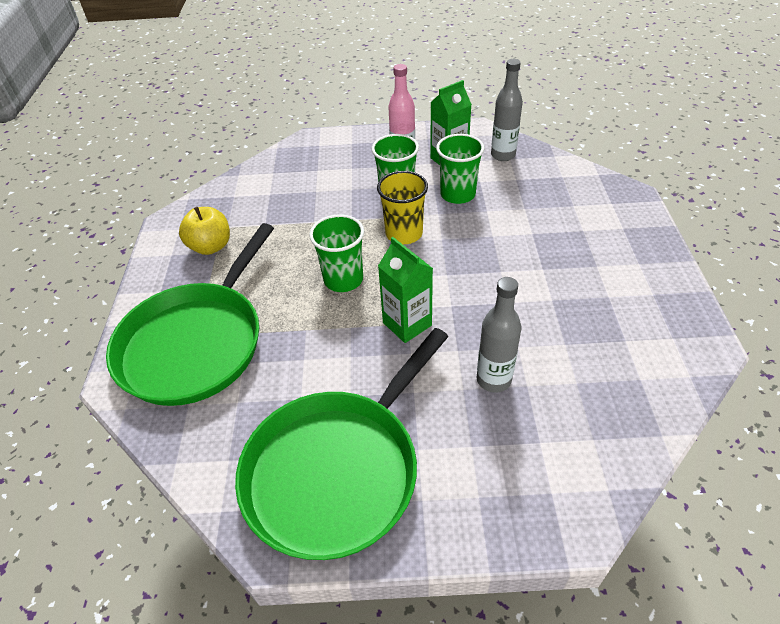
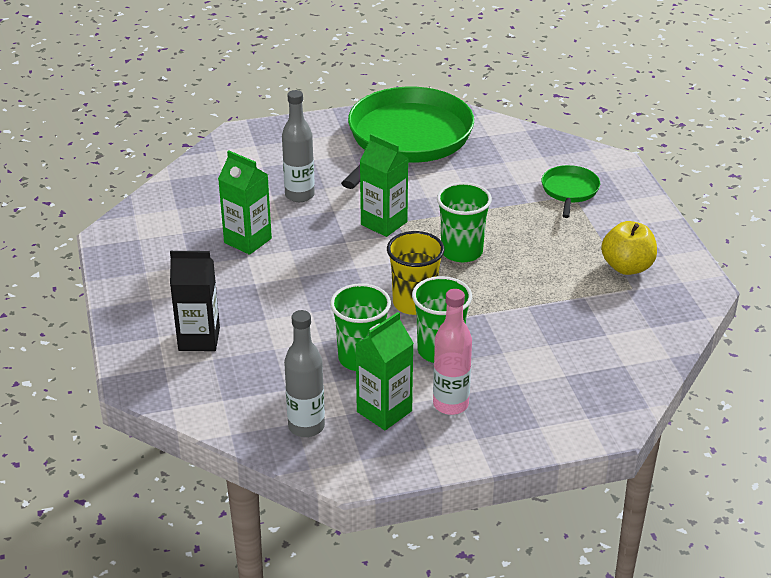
camera: 165 degrees right, 10 degrees down
green pan [106,223,274,406] -> green pan [541,165,600,218], size x0.44
none -> black carton [170,251,220,351]
none -> green carton [218,150,272,255]

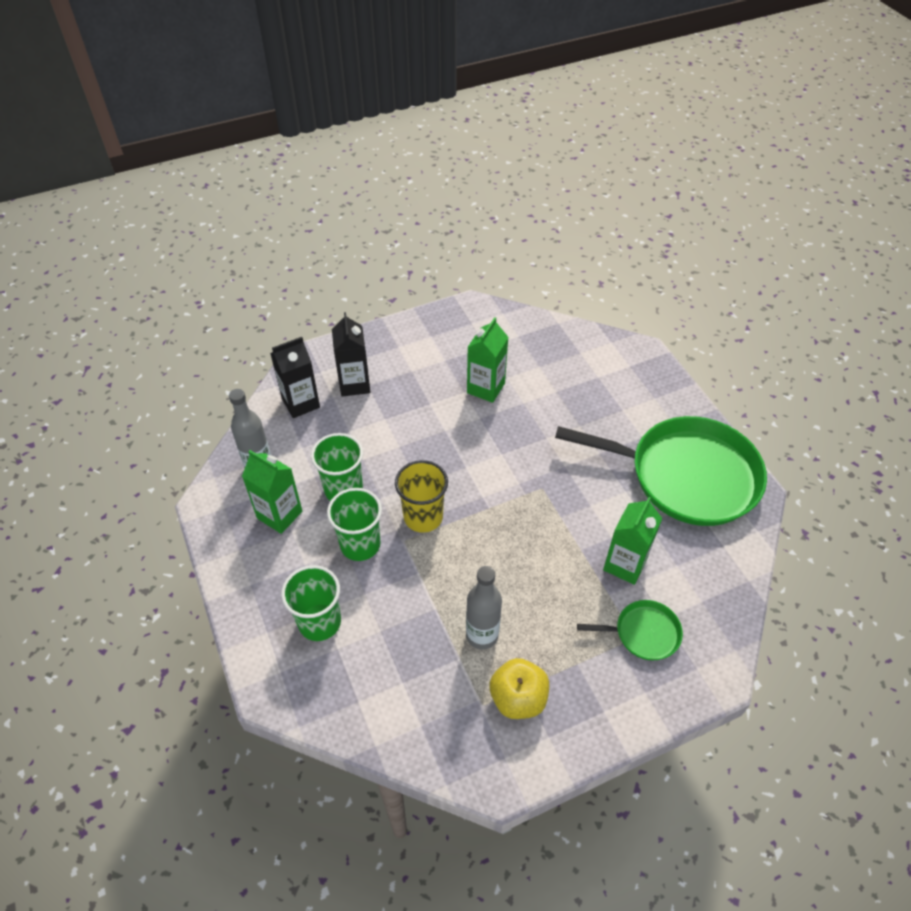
camera: 80 degrees right, 15 degrees up
grey bottle [282,90,315,202] -> grey bottle moved to [466,566,502,649]
green carton [360,134,409,237] -> green carton moved to [603,497,662,585]
pink bottle [433,289,472,415] -> none
green cup [437,182,492,262] -> green cup moved to [281,565,341,641]
none -> black carton [270,337,320,418]

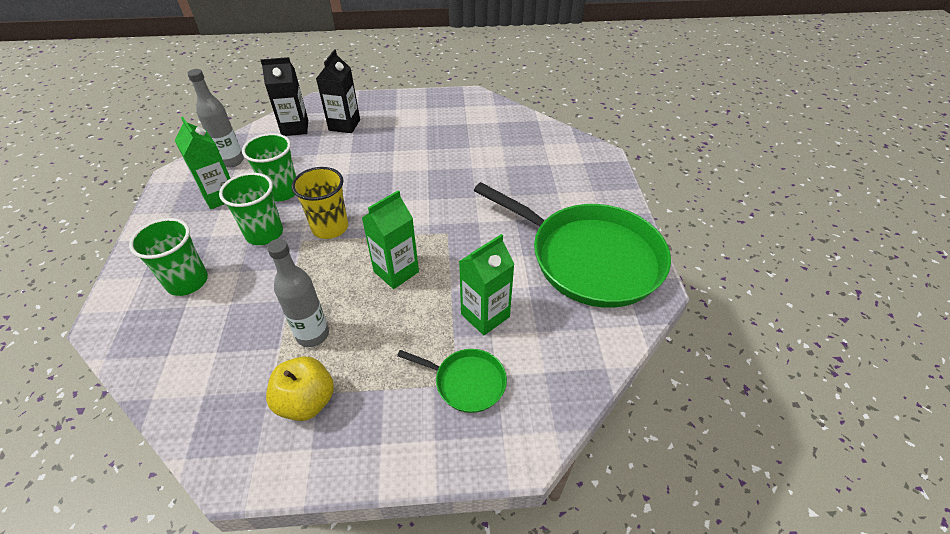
camera: 20 degrees right, 5 degrees down
green carton [467,317,509,403] -> green carton moved to [362,190,419,289]

